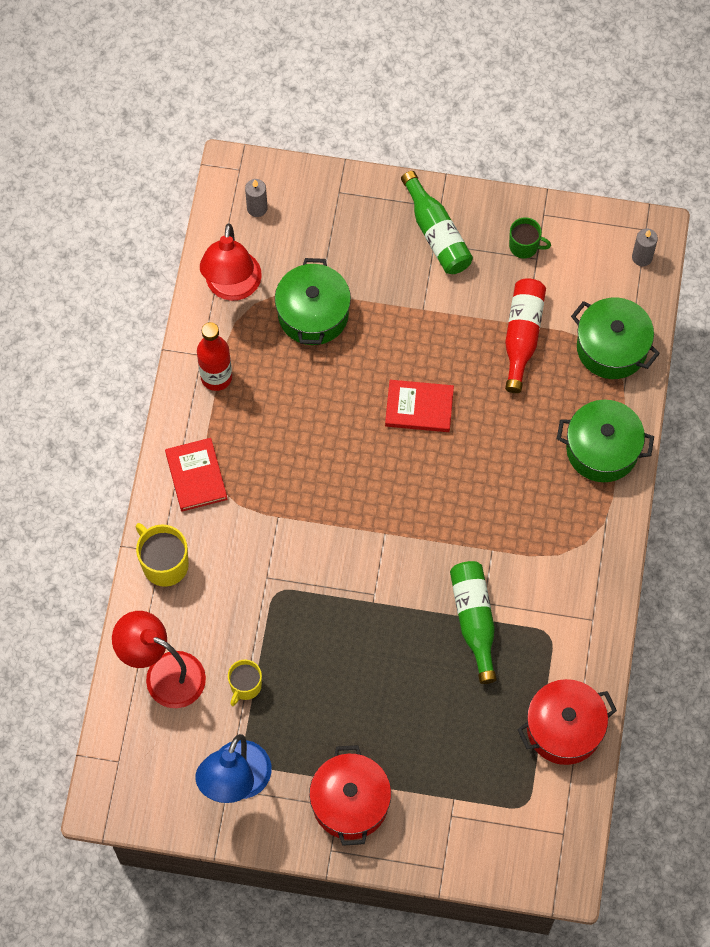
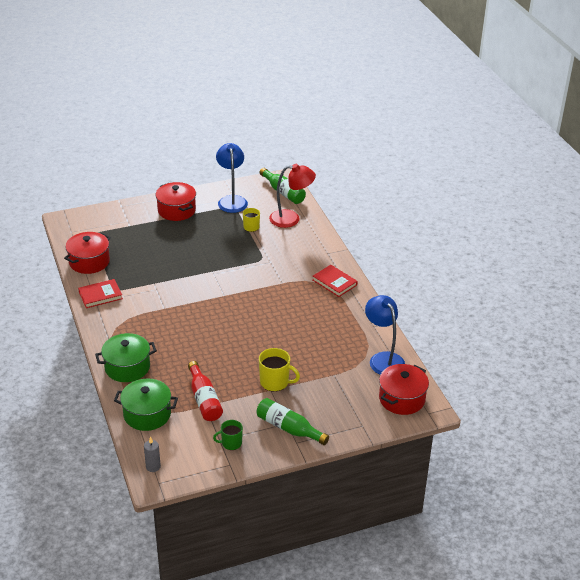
camera: 150 degrees right, 30 degrees down
yellow mug [136,523,189,587] -> yellow mug moved to [259,348,300,392]
red bottle [197,322,232,391] -> none
red lamp [200,223,262,301] -> blue lamp [365,295,405,375]
grey candle [245,179,268,217] -> red pot [379,364,429,415]
green pot [275,258,351,345] -> none
red book [385,380,454,432] -> red book moved to [78,279,123,308]
green bottle [450,561,497,684] -> green bottle moved to [260,168,306,204]

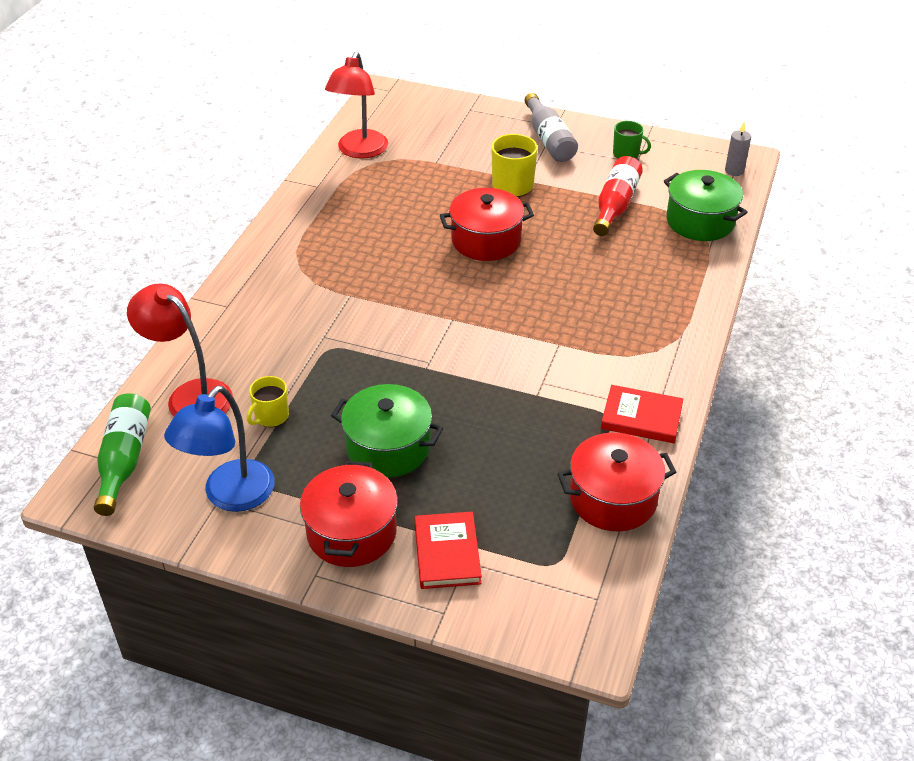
camera: 140 degrees left, 5 degrees up
green pot [95,333,157,382] -> green pot moved to [331,384,443,478]
green bottle [256,398,329,445] -> grey bottle [524,93,578,162]
red book [313,265,357,297] -> red book moved to [415,512,482,589]
blue lamp [365,295,405,375] -> red lamp [325,52,388,159]
red pot [379,364,429,415] -> red pot moved to [440,188,534,261]

